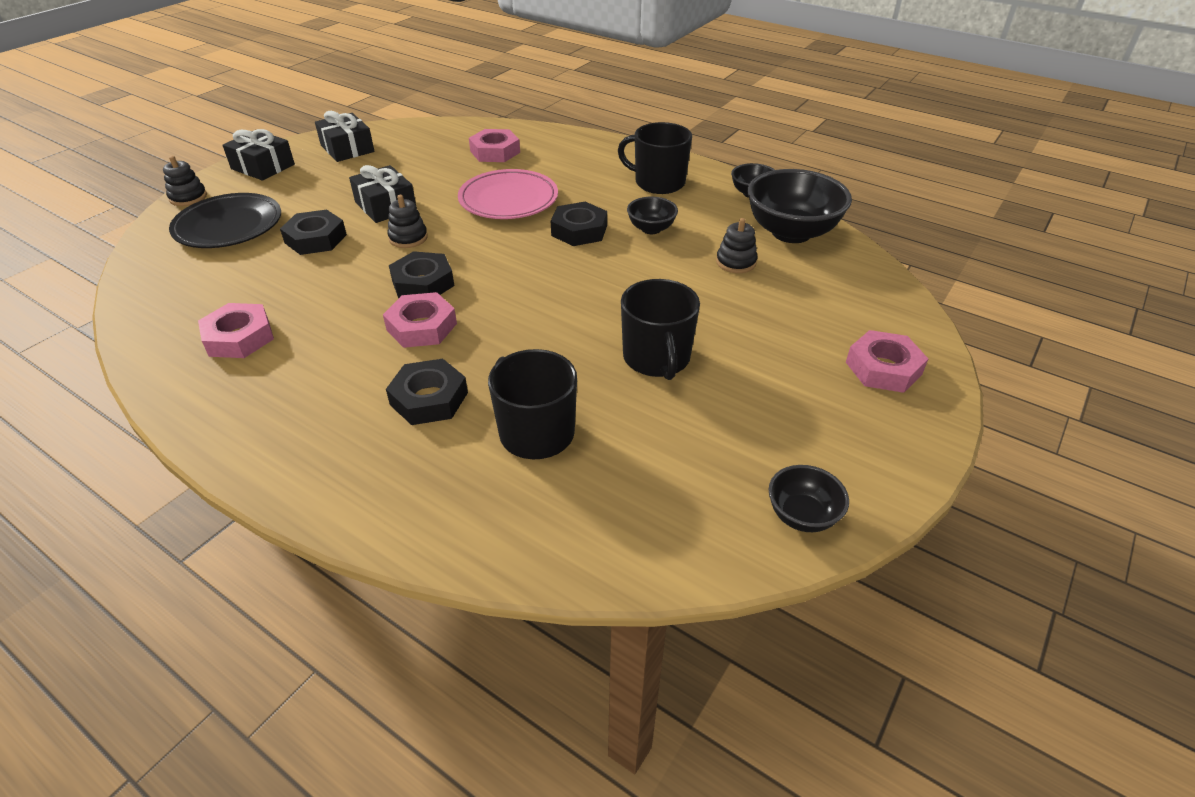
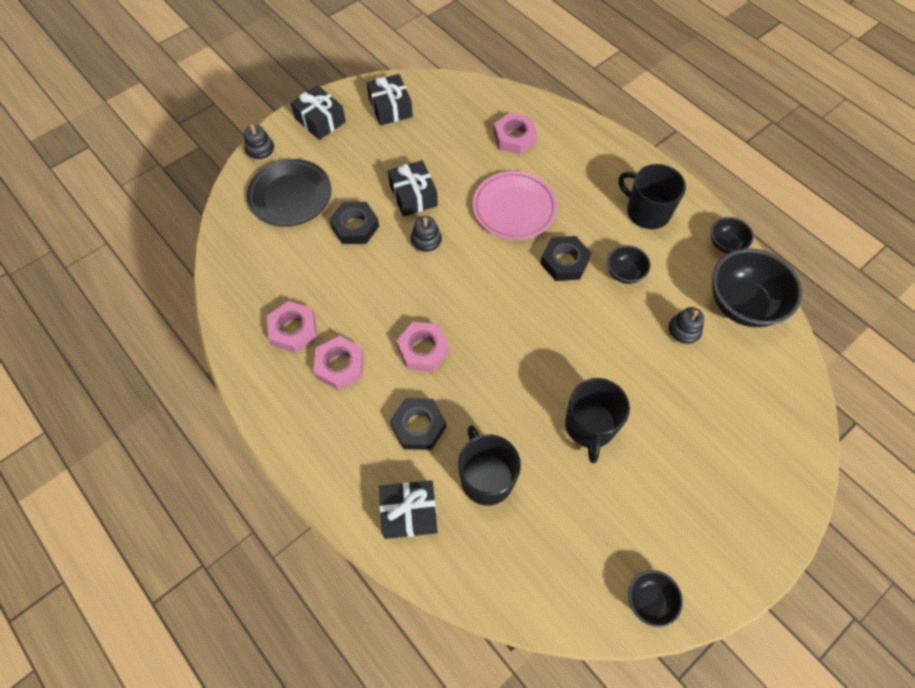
camera: 15 degrees right, 20 degrees up
black nut [389,251,454,298] -> none
pink nut [846,330,928,393] -> pink nut moved to [313,336,364,390]
none -> black gift [379,480,438,539]

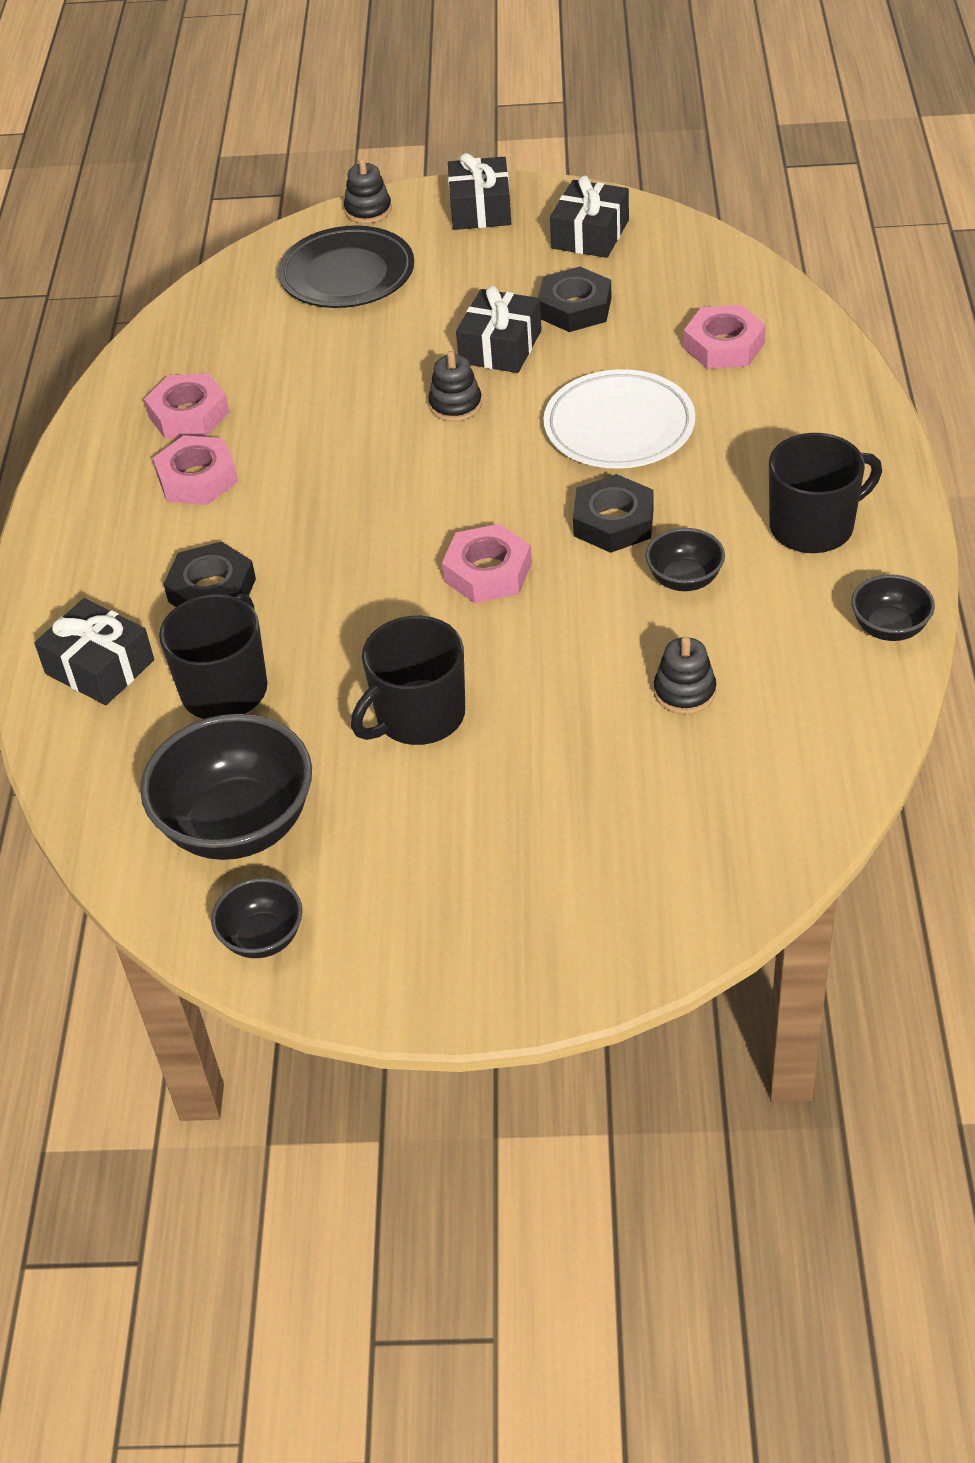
camera: 45 degrees right, 15 degrees down
black nut [329,202,379,244] -> black nut moved to [538,267,612,332]
pink nut [396,322,449,372] -> pink nut moved to [442,524,532,603]
pink plate [473,171,558,240] -> white plate [543,369,695,469]
black mug [618,164,686,229] -> black mug turned 75 degrees clockwise [769,433,882,553]
black bowl [712,248,802,327] -> black bowl moved to [140,714,312,860]

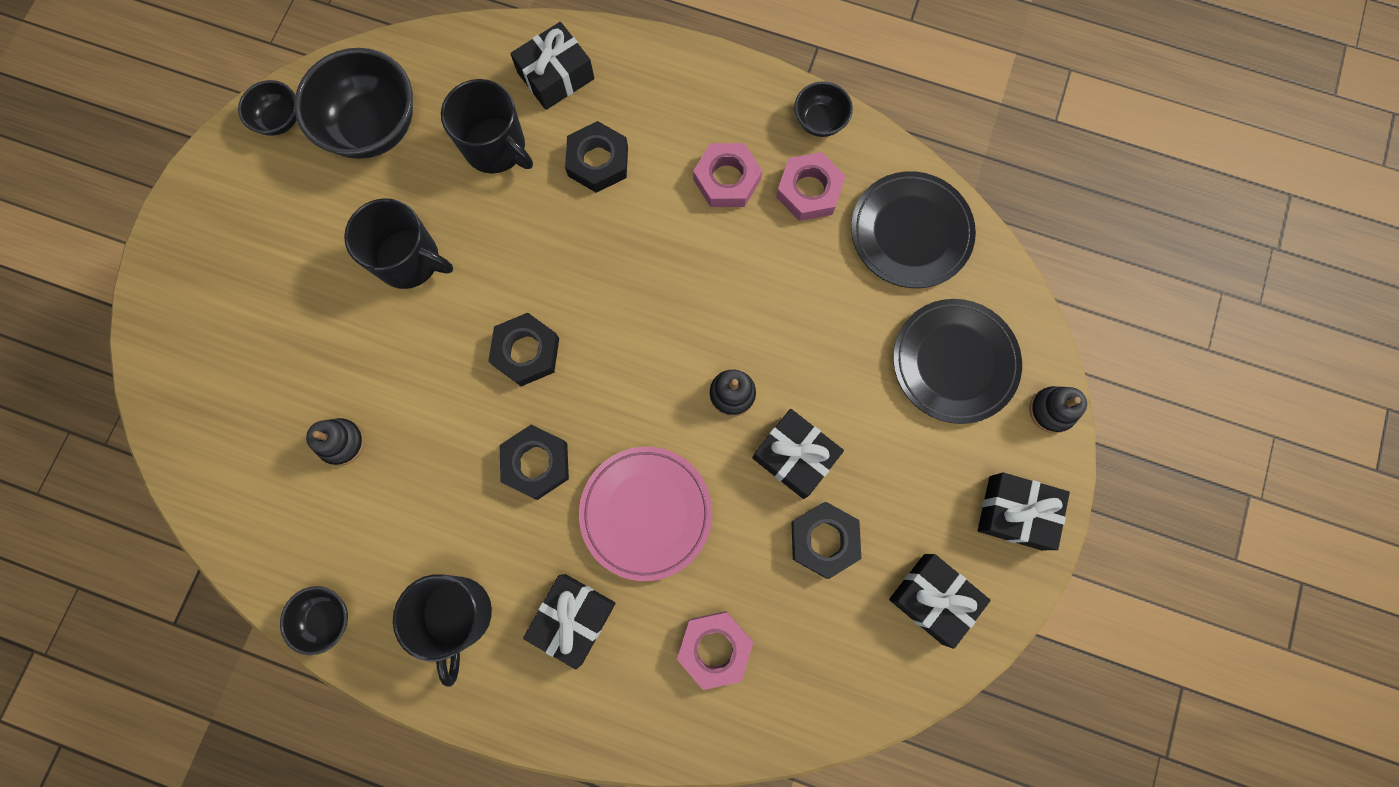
camera: 105 degrees right, 30 degrees up
black mug [351,616,465,745] -> black mug turned 135 degrees clockwise [344,198,453,289]
pink nut [442,524,532,603] -> black nut [488,313,559,386]
white plate [543,369,695,469] -> pink plate [579,447,712,581]
black bowl [645,528,725,591] -> black bowl moved to [794,81,853,137]
none -> black gift [523,574,616,669]
none -> black plate [851,171,976,288]

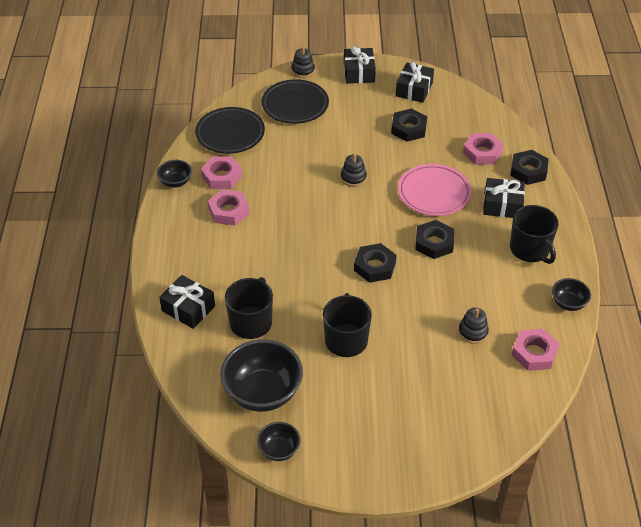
camera: 110 degrees left, 30 degrees down
black mug [393,574,492,687] -> black mug turned 90 degrees clockwise [510,205,559,264]
black nut [565,121,628,193] -> black nut moved to [510,150,549,185]
black gift [752,409,844,499] -> none
none -> pink nut [512,329,560,371]

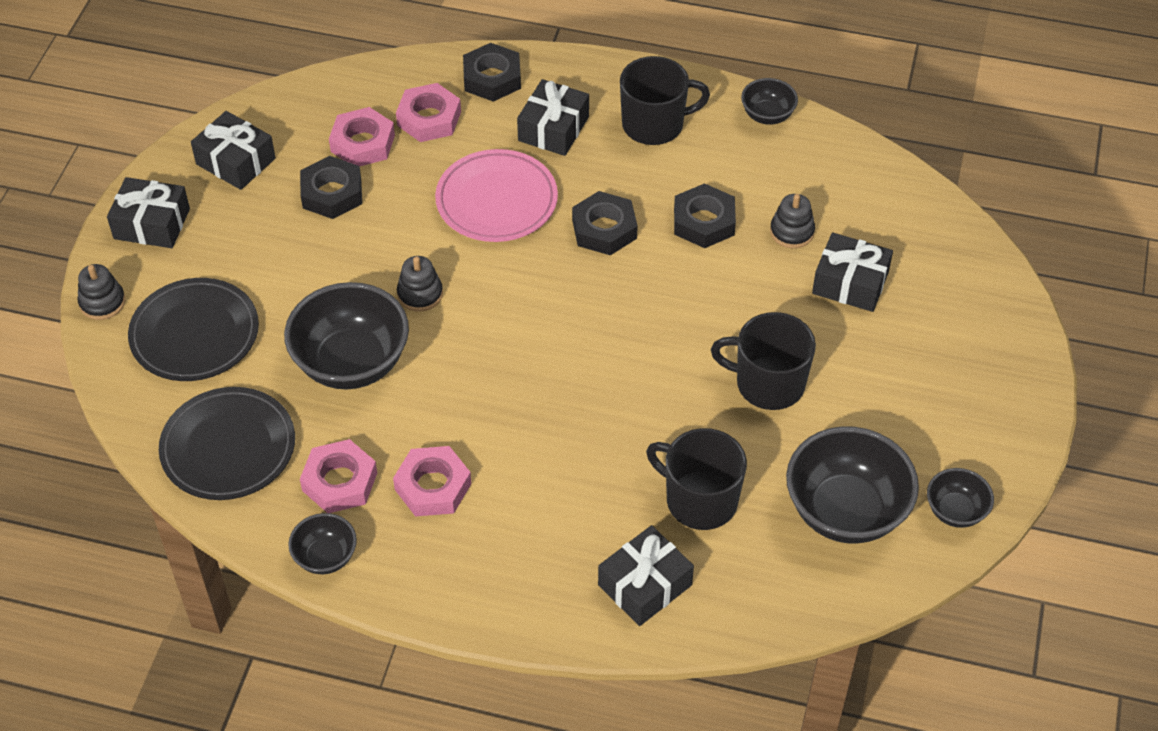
camera: 75 degrees left, 5 degrees up
black nut [354,243,397,283] -> black nut moved to [674,183,736,248]
pink nut [512,329,560,371] -> pink nut moved to [329,107,395,166]
none -> black bowl [284,282,409,389]
none -> black gift [812,232,893,312]

